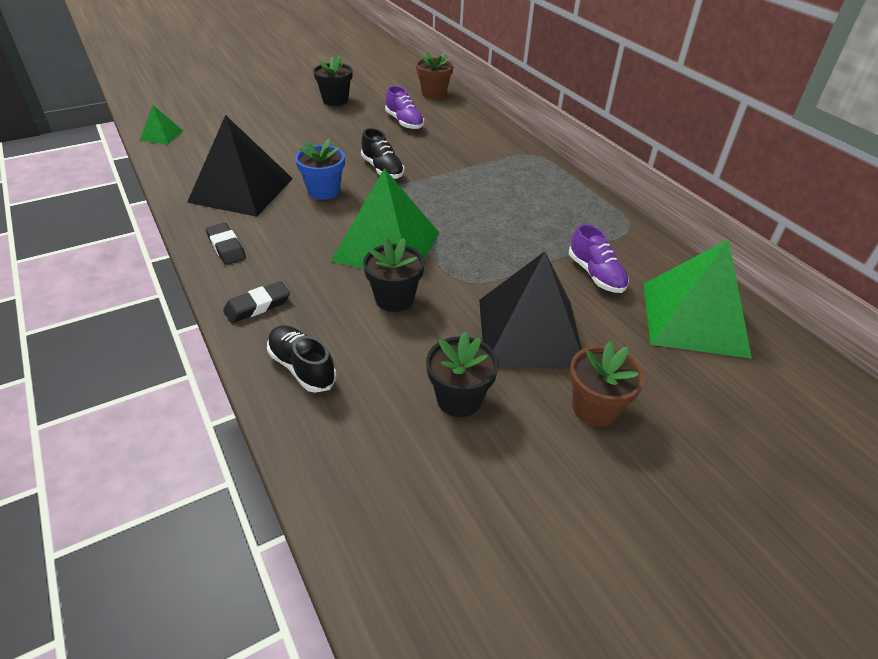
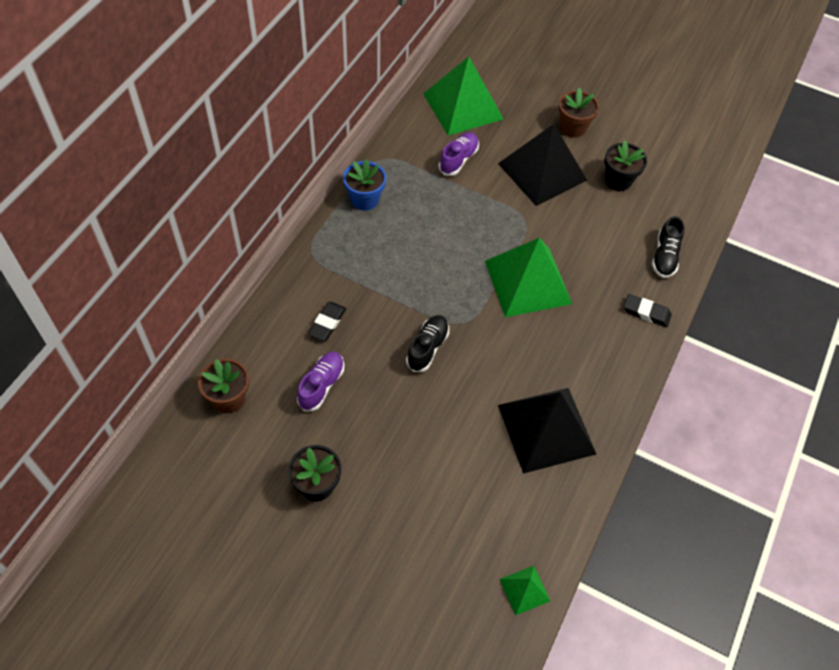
camera: 125 degrees left, 15 degrees up
black eraser [206,223,246,265] -> black eraser moved to [308,302,346,341]
blue flower pot [295,139,345,200] -> blue flower pot moved to [343,159,386,211]
black flower pot [363,237,425,312] -> none

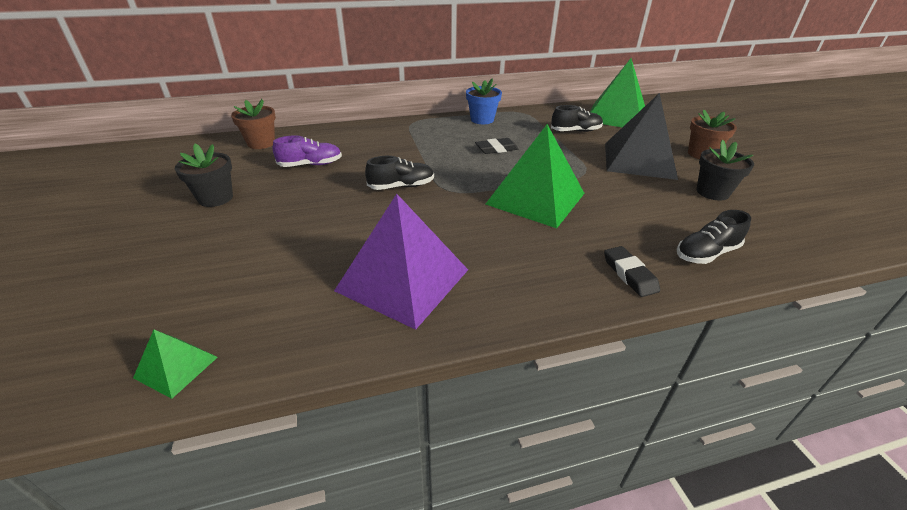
camera: 50 degrees right, 20 degrees down
black eraser [308,302,346,341] -> black eraser moved to [475,138,518,154]
purple shoe [439,132,479,176] -> black shoe [551,105,603,132]
black pyramid [498,388,596,474] -> purple pyramid [334,194,468,330]

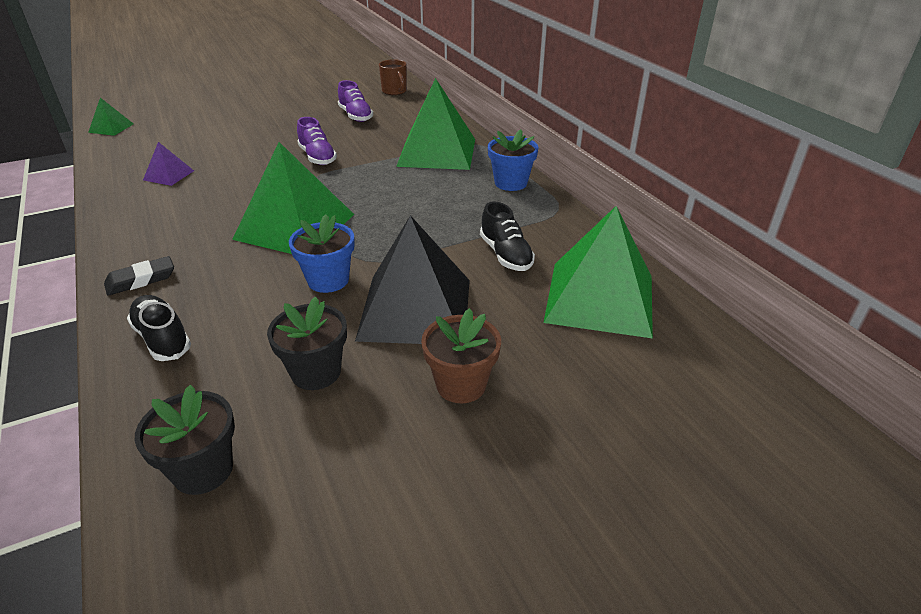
camera: 80 degrees right, 0 degrees up
black flower pot [175,143,233,207] -> black flower pot moved to [135,385,235,495]
brown flower pot [231,99,276,149] -> brown mug [379,59,407,95]
purple pyramid [334,194,468,330] -> purple pyramid [143,142,194,186], size x0.45
black shoe [365,156,434,190] -> purple shoe [297,117,337,165]
black eraser [475,138,518,154] -> none
none -> blue flower pot [289,215,355,293]
none -> green pyramid [396,78,475,170]

